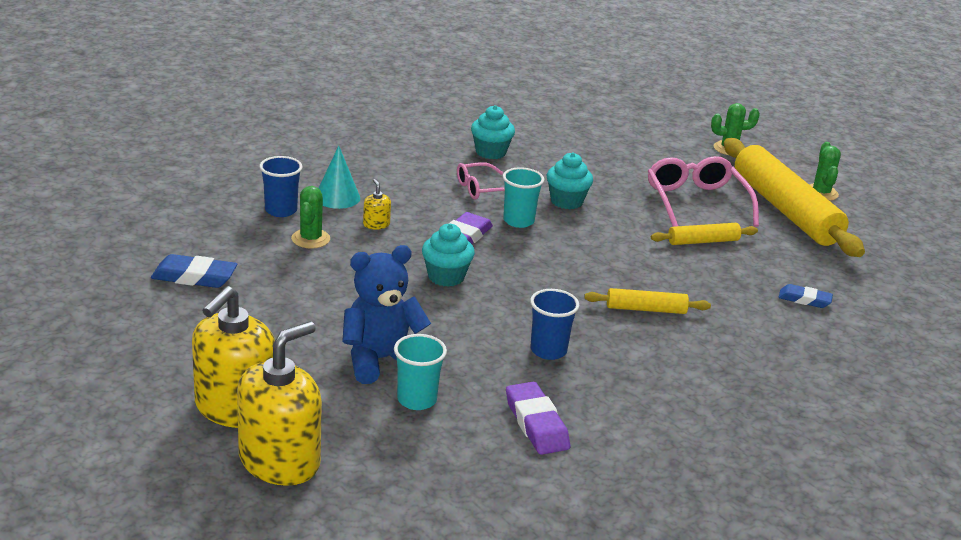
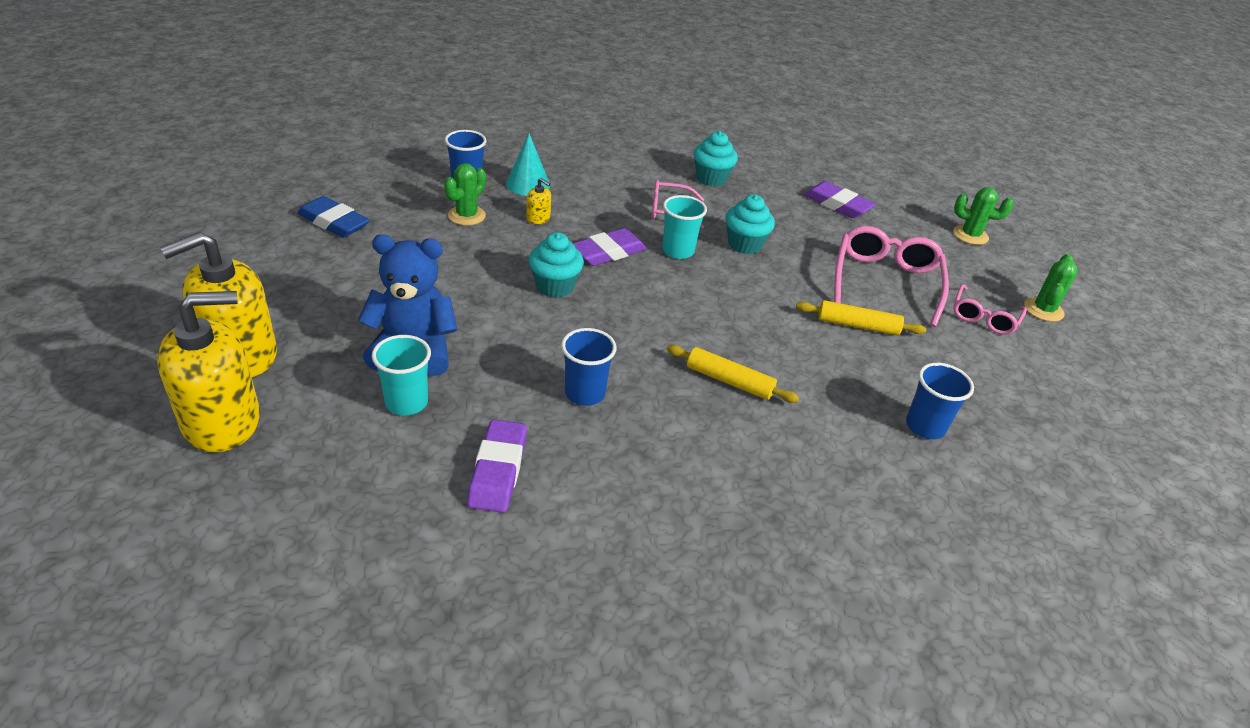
camera: 25 degrees right, 10 degrees up
yellow soap dispenser [363,179,391,230] -> yellow soap dispenser turned 120 degrees clockwise [526,178,551,224]
yellow rolling pin [724,138,865,257] -> pink glasses [953,284,1027,335]
blue eraser [779,284,833,308] -> blue cup [906,363,974,439]
none -> purple eraser [803,181,875,218]

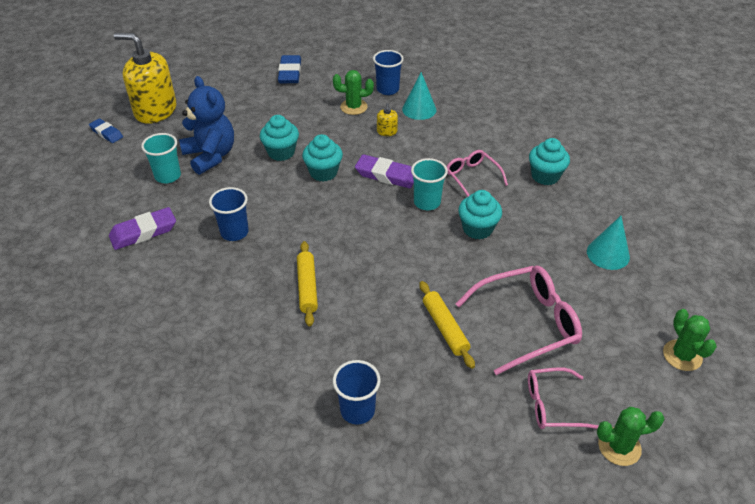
camera: 60 degrees right, 5 degrees up
yellow soap dispenser [157,291,260,452] -> blue eraser [89,118,123,143]
purple eraser [803,181,875,218] -> turquoise cone [587,216,630,270]
none -> turquoise cupcake [260,115,299,161]

